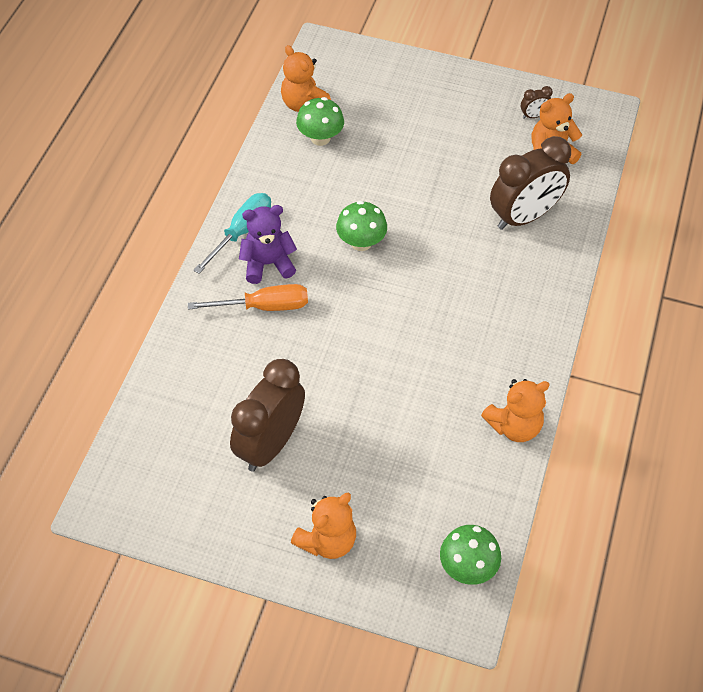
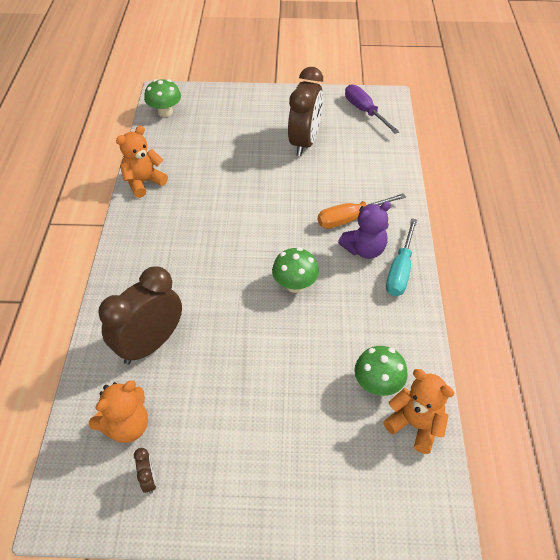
camera: 165 degrees right, 5 degrees down
orange teddy bear [291,493,356,559] -> none
brown clock [521,86,553,119] -> brown clock turned 105 degrees clockwise [134,448,156,494]
none -> purple screwdriver [345,84,400,134]

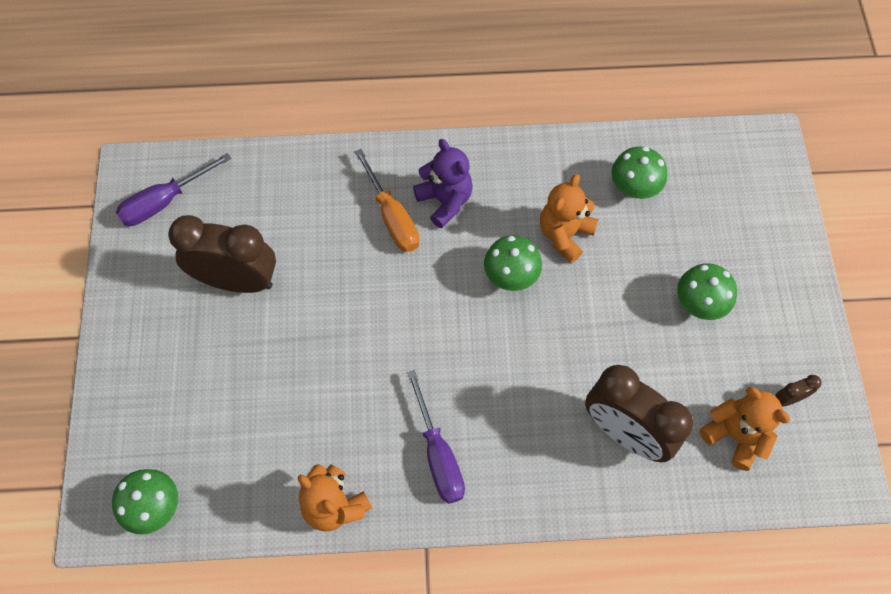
camera: 95 degrees left, 15 degrees up
orange teddy bear [383,369,454,454] -> orange teddy bear moved to [540,174,598,263]
turquoise screwdriver [386,218,417,296] -> none
none -> purple screwdriver [407,370,465,504]
none -> green mushroom [677,263,737,320]

